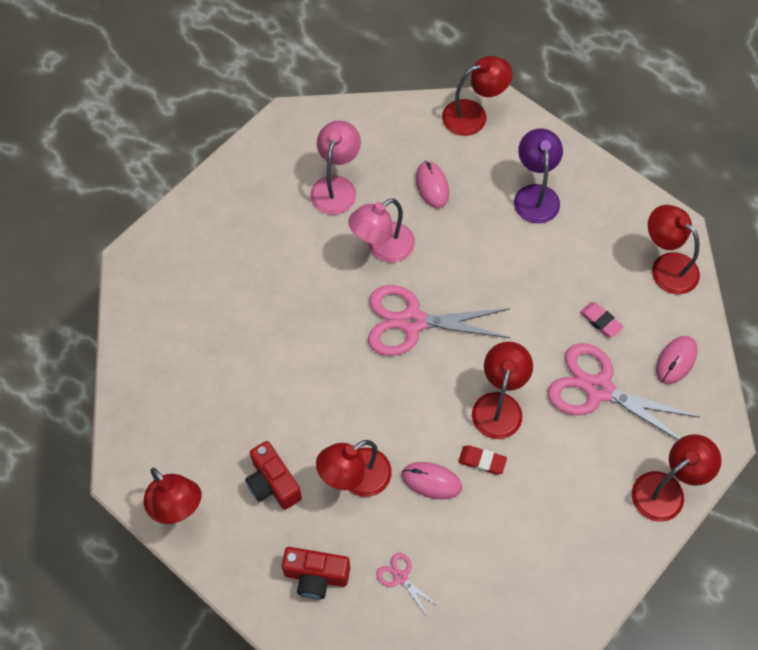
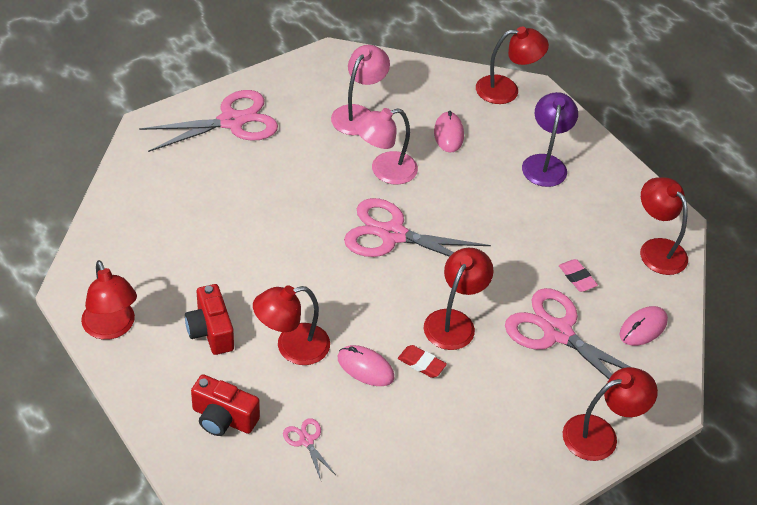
camera: 10 degrees right, 15 degrees down
none -> pink scissors [139,90,278,152]

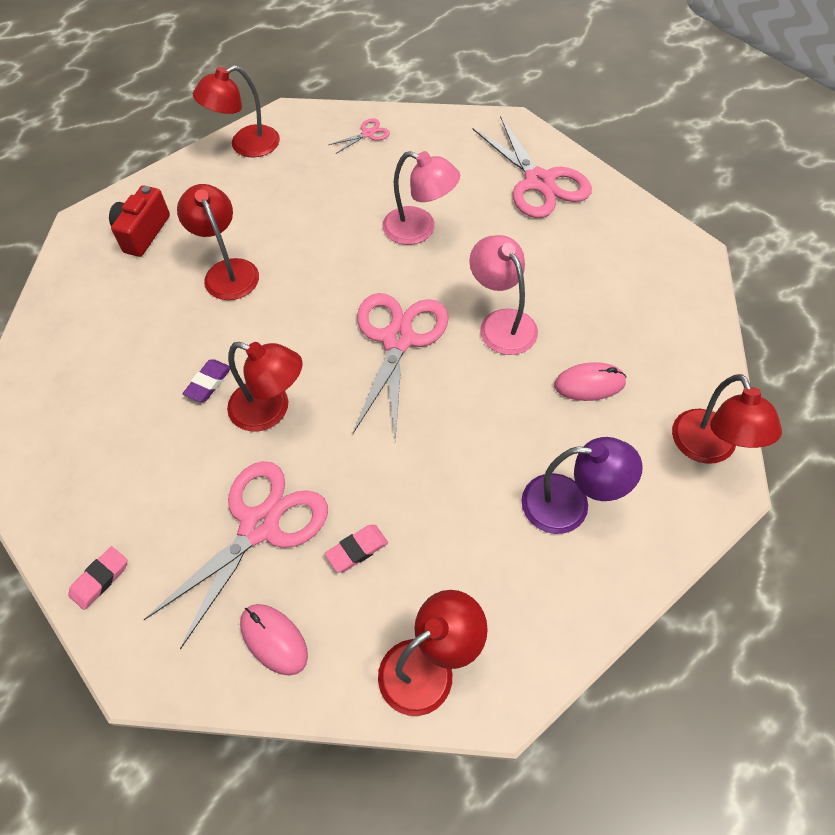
camera: 90 degrees right, 10 degrees up
red camera [185,284,234,355] -> none
pink scissors [283,418,337,480] -> pink scissors moved to [329,118,390,154]
pink lamp [331,45,390,135] -> pink lamp moved to [383,151,460,245]
pink mouse [338,345,394,386] -> none
red eraser [398,345,447,378] -> purple eraser [183,360,230,402]
red lamp [563,367,658,461] -> pink eraser [68,546,127,610]

